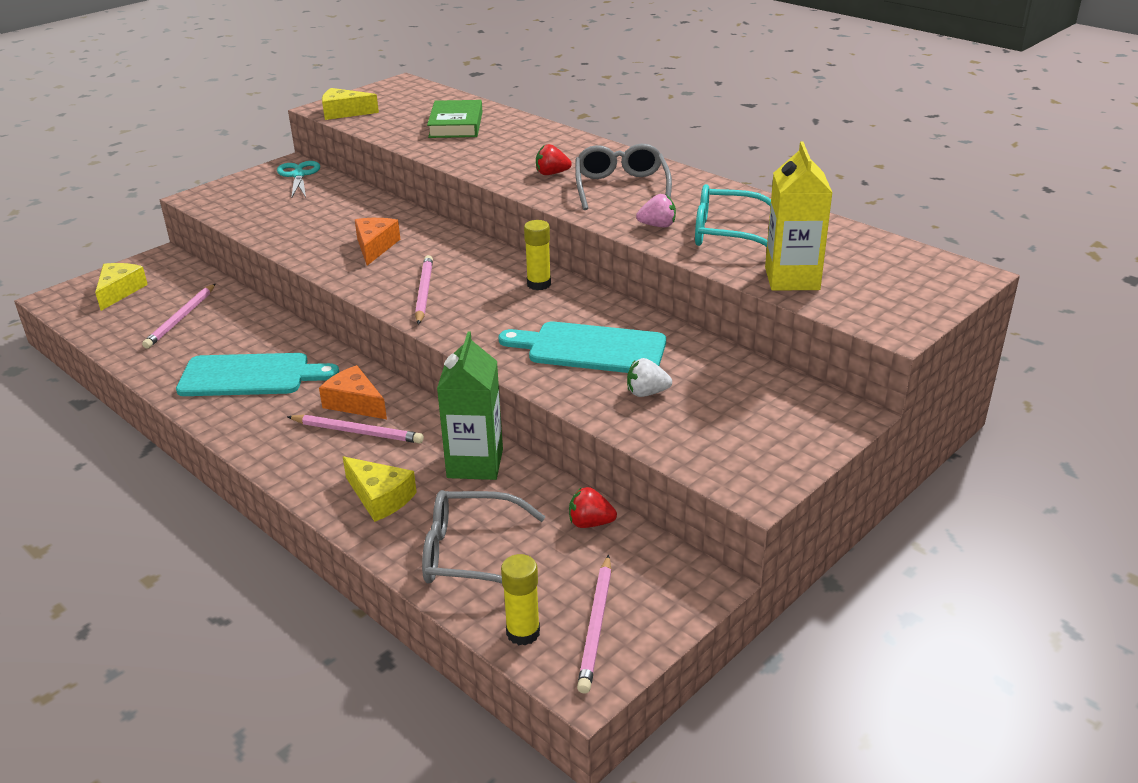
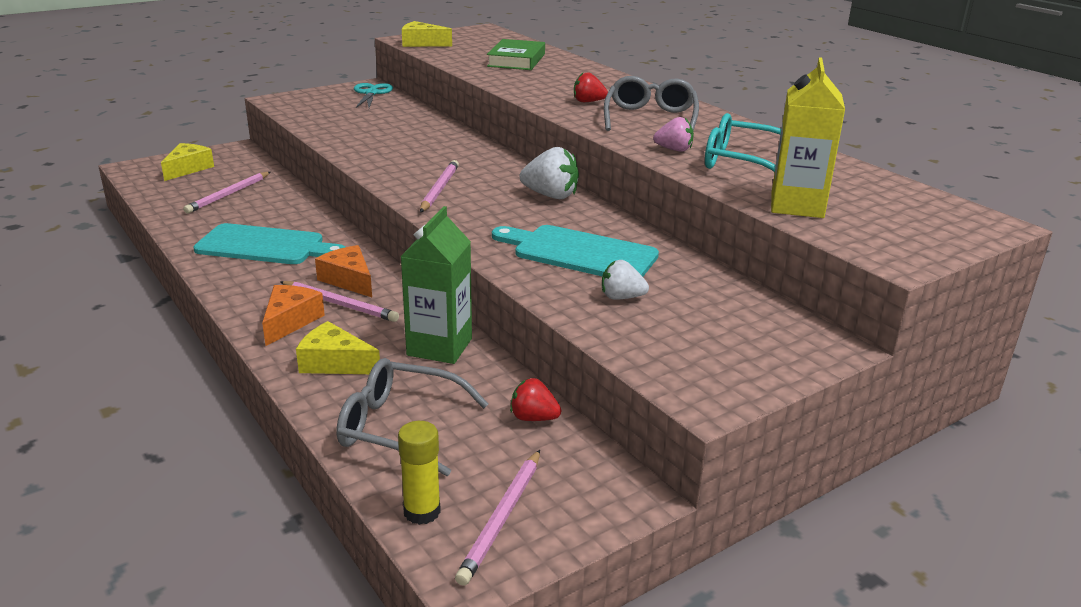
camera: 10 degrees right, 5 degrees down
yellow cheese [343,456,417,522] -> yellow cheese turned 150 degrees clockwise [296,321,380,374]
orange cheese [355,218,400,266] -> orange cheese moved to [262,285,325,346]
yellow glue stick [524,220,551,290] -> white strawberry [520,147,579,199]

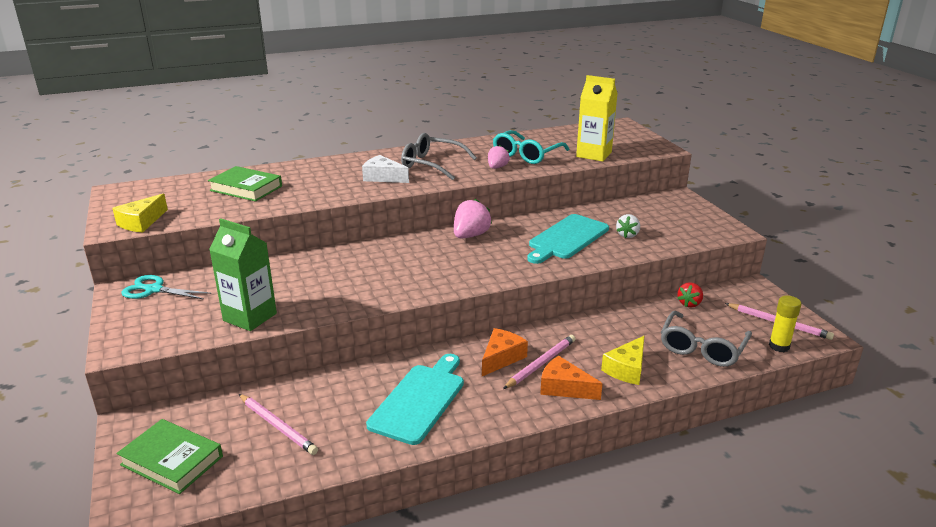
camera: 75 degrees left, 0 degrees up
yellow cheese [161,143,214,181] -> green book [117,419,223,494]
orange cheese [315,245,372,297] -> orange cheese turned 150 degrees clockwise [482,328,528,376]
green carton [400,206,472,364] -> green carton moved to [209,219,277,331]
pink pencil [420,160,459,212] -> none
white strawberry [520,147,579,199] -> pink strawberry [454,199,492,238]
red strawberry [574,73,608,102] -> white cheese [362,155,409,183]

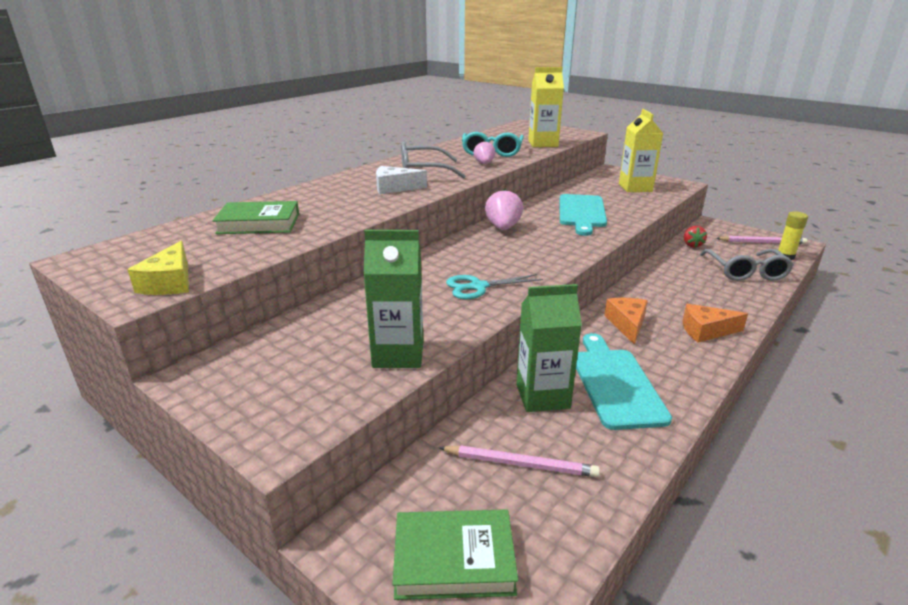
camera: 30 degrees left, 0 degrees up
turquoise scissors [121,275,211,300] -> turquoise scissors moved to [446,274,543,299]
pink pencil [503,335,575,389] -> none
yellow cheese [601,336,644,385] -> none
white strawberry [616,214,640,238] -> none
none -> green carton [516,284,582,412]
none -> yellow carton [619,109,663,192]

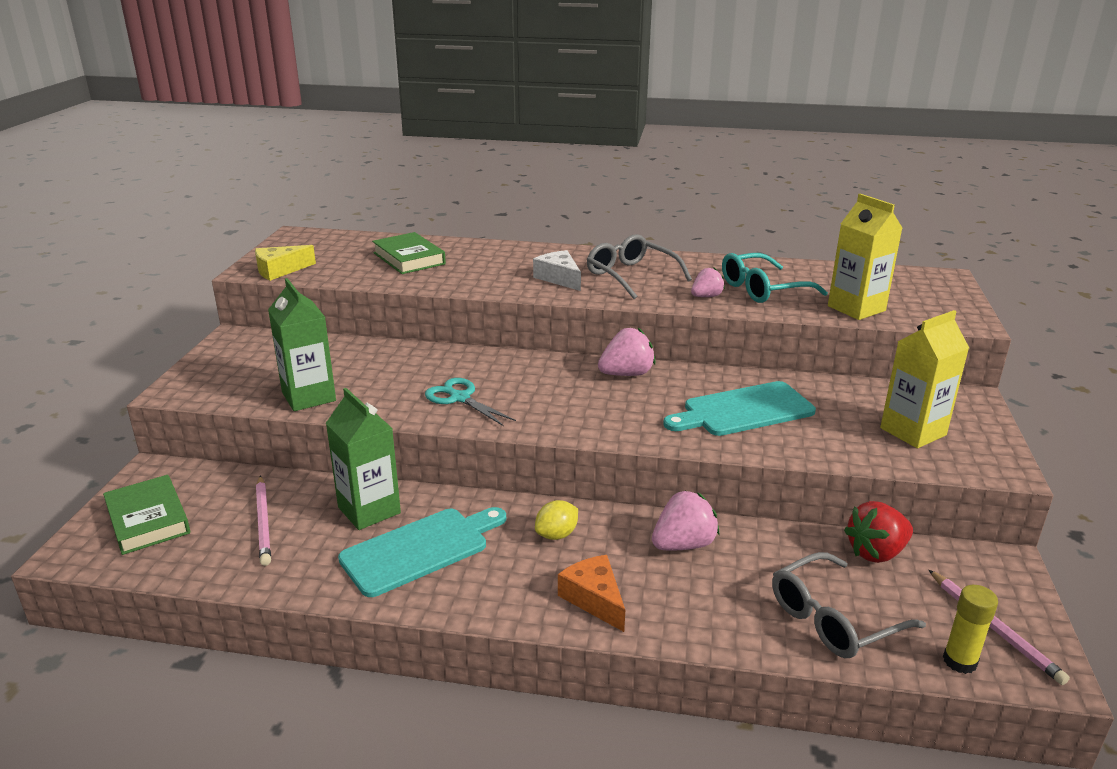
camera: 60 degrees right, 0 degrees up
orange cheese [604,298,648,345] -> yellow lemon [535,500,578,540]
red strawberry [684,226,707,248] -> red strawberry [844,501,913,563], size x1.57
none -> pink strawberry [652,490,719,550]

